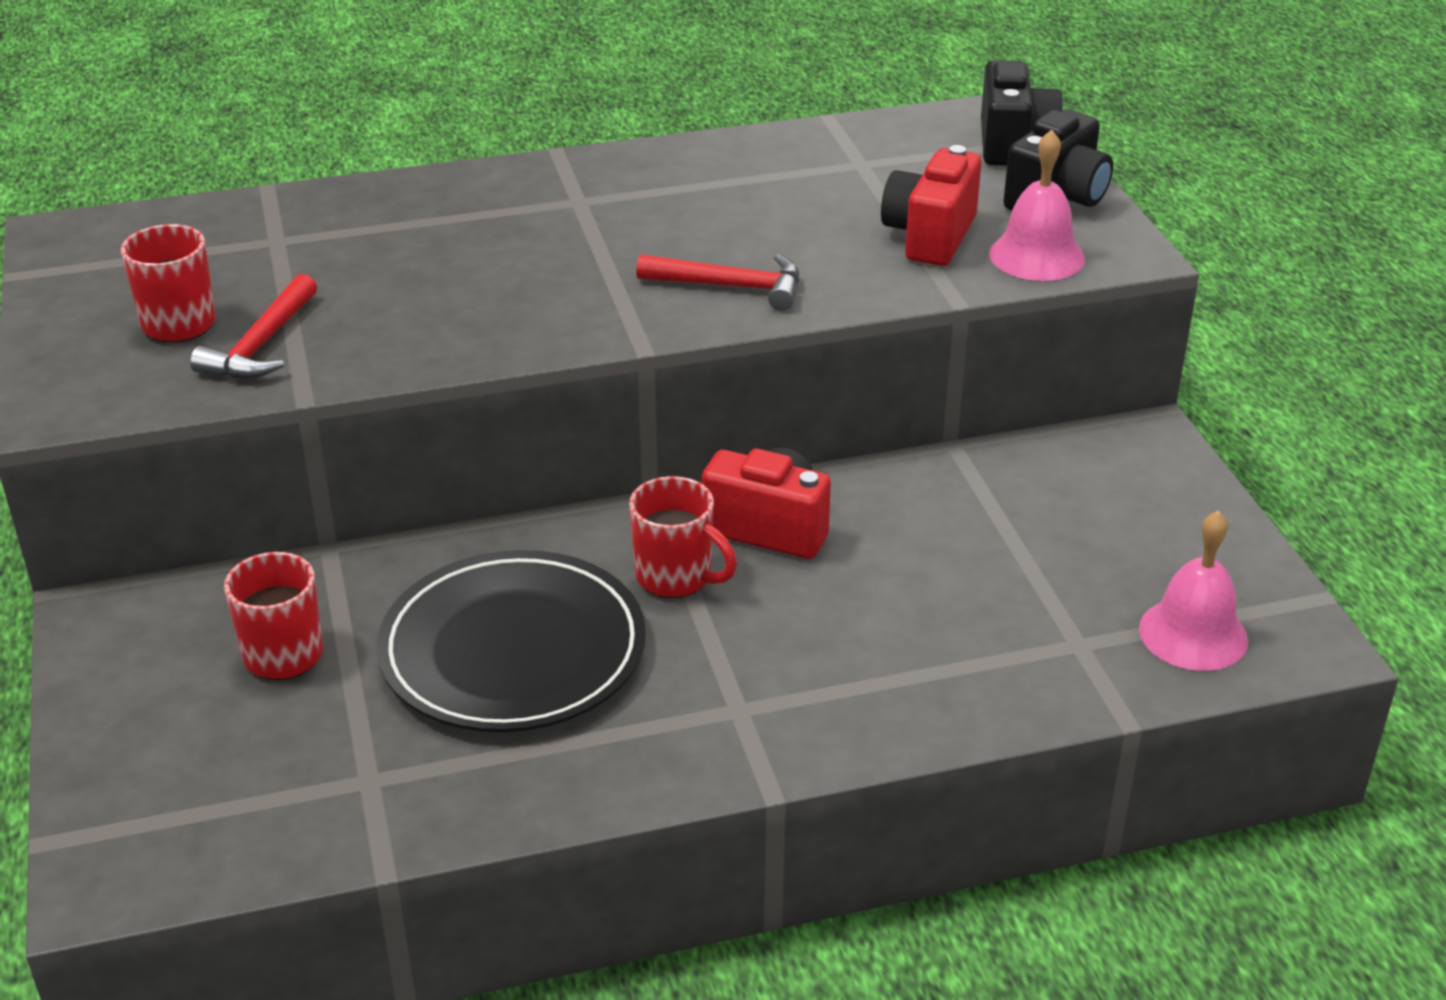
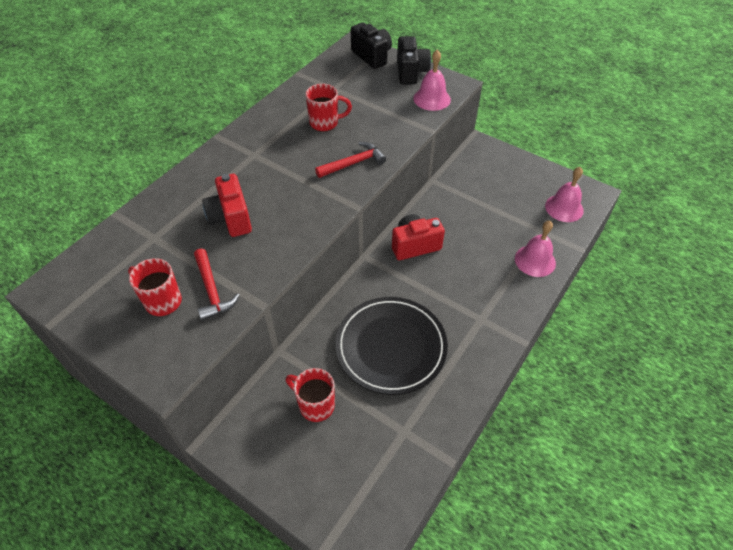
camera: 40 degrees left, 15 degrees up
red mug [629,476,737,598] -> red mug moved to [305,84,352,132]
red camera [881,145,981,266] -> red camera moved to [202,174,252,237]
none -> pink bell [515,221,556,277]

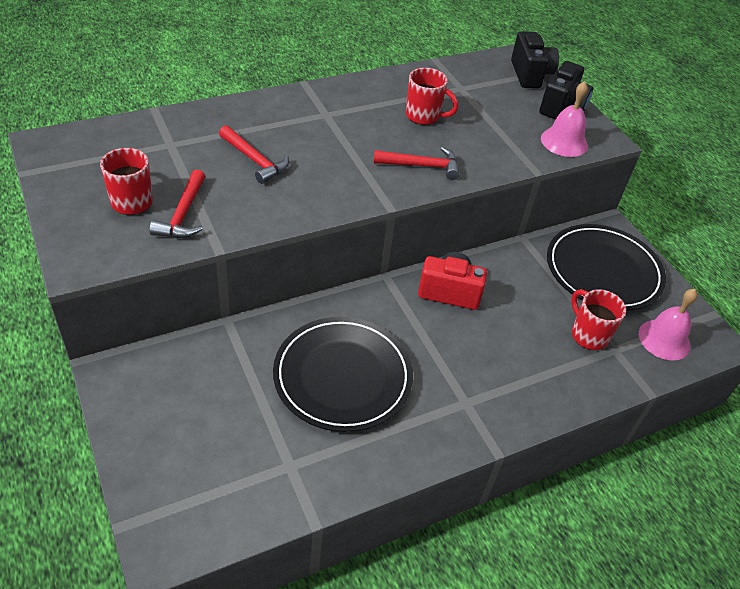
camera: 25 degrees right, 5 degrees down
red camera [202,174,252,237] -> red hammer [219,125,289,184]
red mug [286,368,335,422] -> red mug moved to [571,289,626,350]
pink bell [515,221,556,277] -> none
none -> black plate [547,224,666,311]

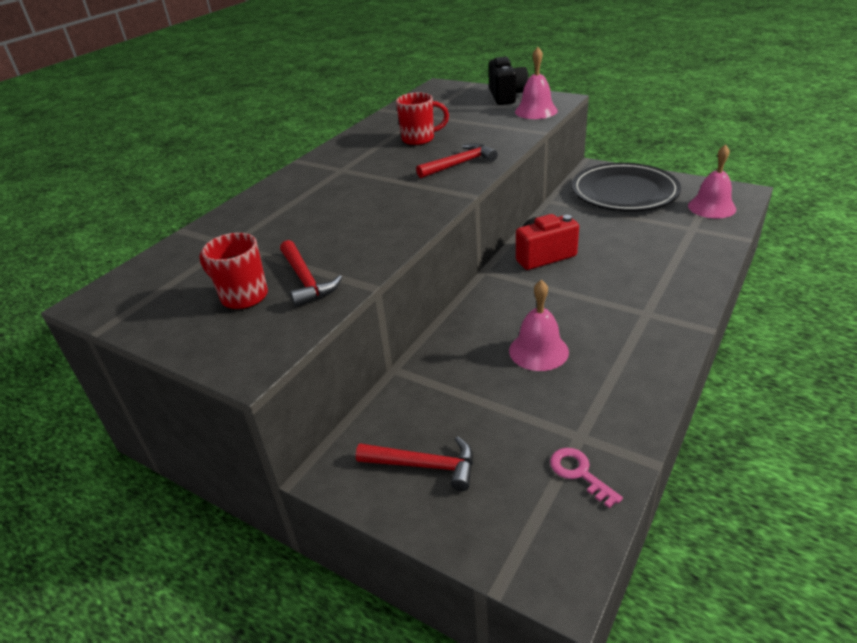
camera: 25 degrees left, 10 degrees down
red hammer [219,125,289,184] -> red hammer moved to [356,436,473,491]
black plate [273,317,413,432] -> pink bell [509,280,569,371]
black camera [511,31,559,88] -> none
red mug [571,289,626,350] -> none
none -> pink key [550,448,623,508]

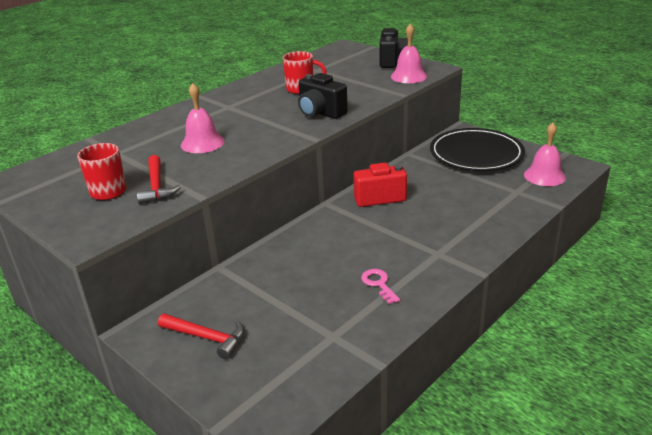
camera: 10 degrees right, 5 degrees down
red hammer [416,143,498,178] -> black camera [298,73,348,119]
pink bell [509,280,569,371] -> pink bell moved to [181,83,225,153]
pink key [550,448,623,508] -> pink key moved to [361,269,400,304]

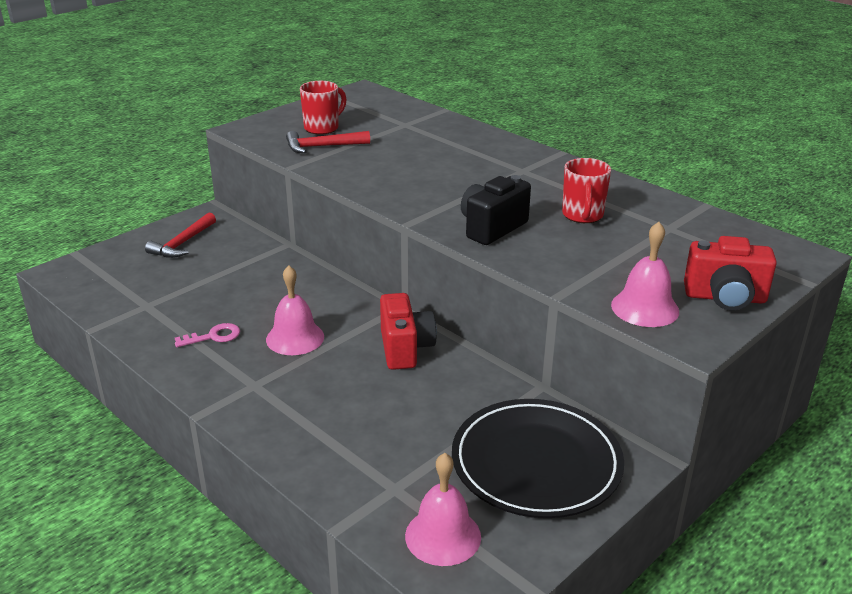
camera: 90 degrees right, 0 degrees up
pink bell [181,83,225,153] -> pink bell moved to [266,266,324,355]
black camera [380,28,408,68] -> red camera [684,236,777,311]

